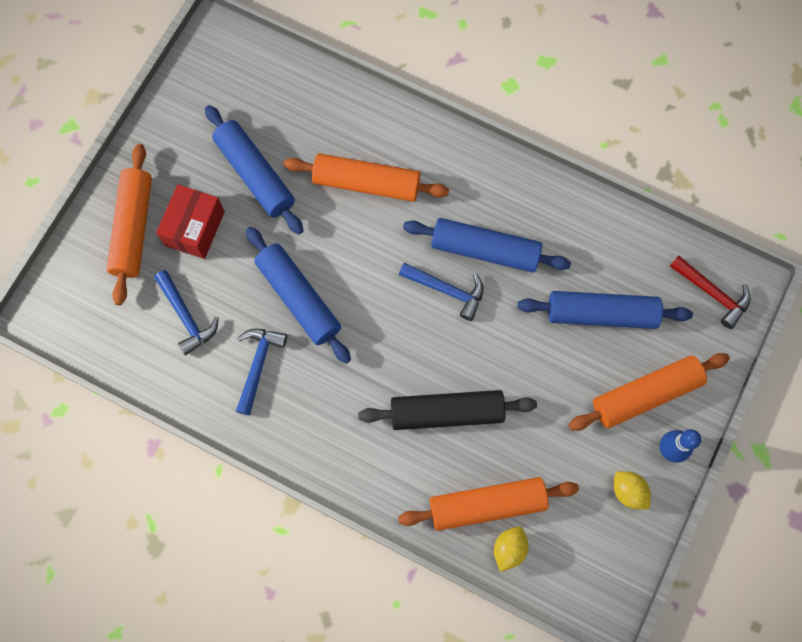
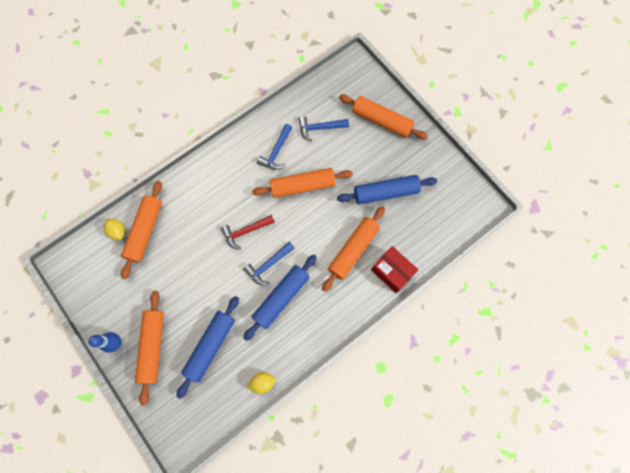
camera: 115 degrees right, 0 degrees up
red box [156,184,225,259] -> red box moved to [371,246,418,293]
blue hammer [236,329,287,415] -> blue hammer turned 75 degrees clockwise [257,124,292,170]
blue rolling pin [246,227,351,364] -> orange rolling pin [252,168,353,198]
black rolling pin [358,390,537,430] -> none
yellow lemon [614,471,651,509] -> yellow lemon moved to [247,372,276,394]
red hammer [670,255,751,329] -> red hammer moved to [221,215,275,250]

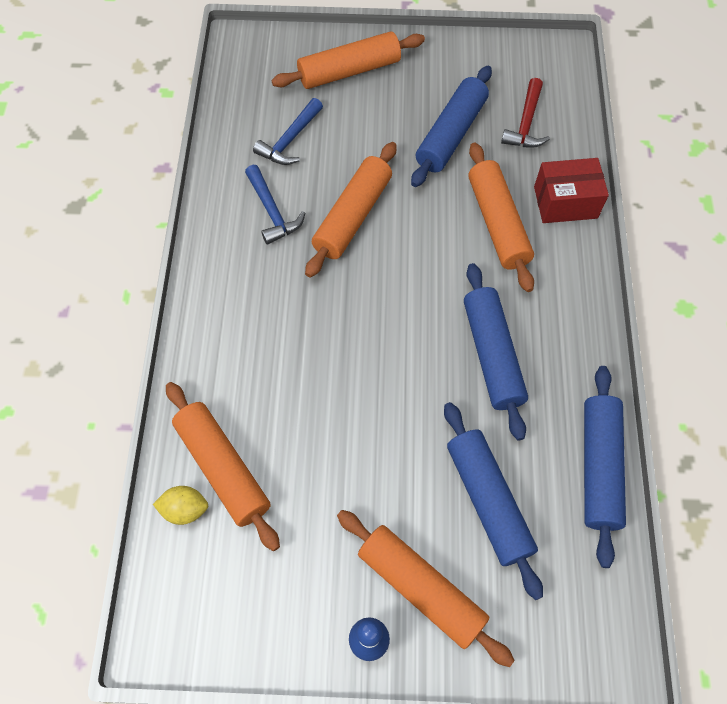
camera: 50 degrees left, 10 degrees down
red hammer [221,215,275,250] -> red hammer moved to [501,78,550,148]
blue hammer [243,242,294,285] -> none
yellow lemon [247,372,276,394] -> blue rolling pin [584,366,626,568]

